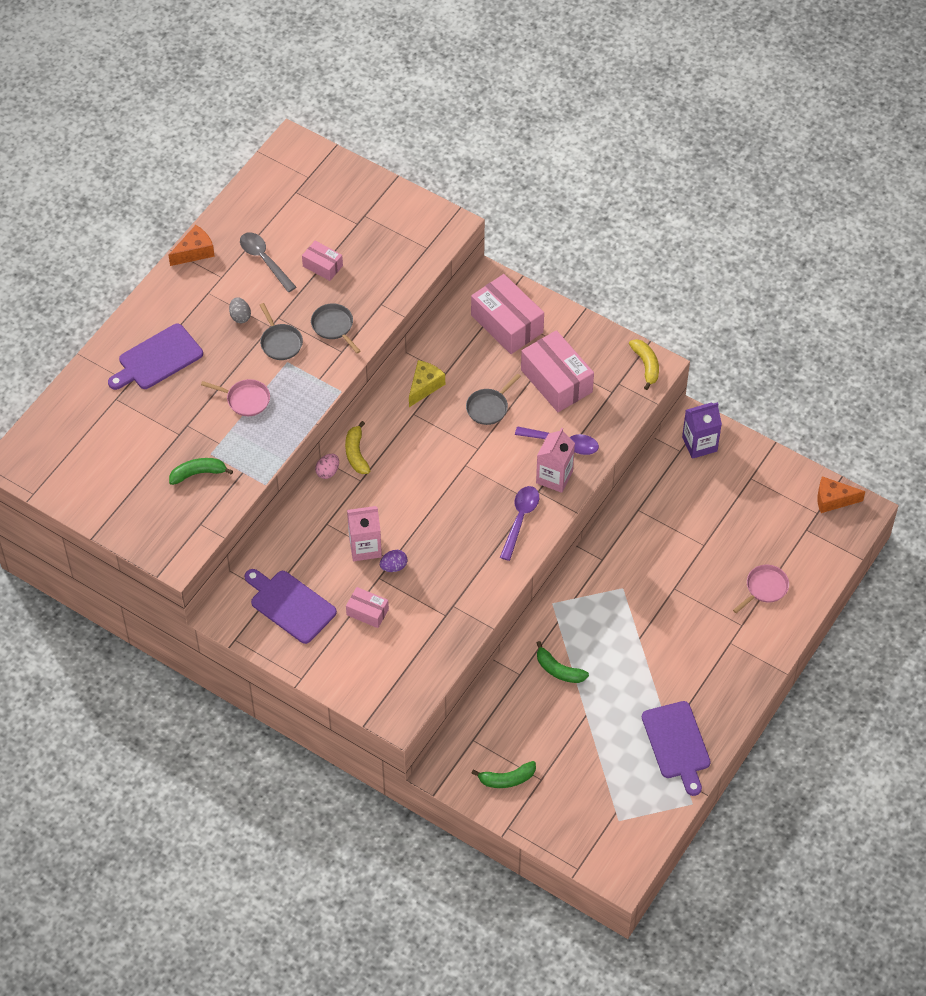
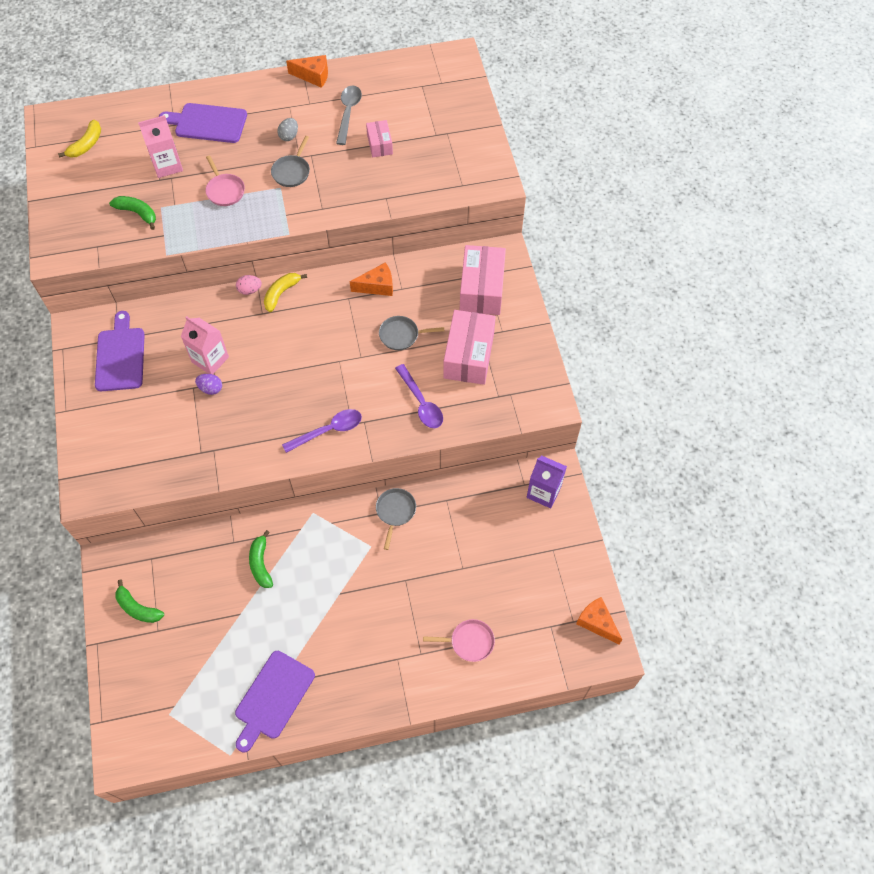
camera: 45 degrees right, 5 degrees up
grey pan [311,303,360,353] -> grey pan moved to [376,488,416,550]
pink box [346,587,389,628] -> none
yellow cheese [409,360,445,407] -> orange cheese [350,262,393,296]
pink carton [536,427,575,493] -> pink carton moved to [138,115,183,178]
yellow banana [629,339,659,390] -> yellow banana moved to [58,120,101,158]

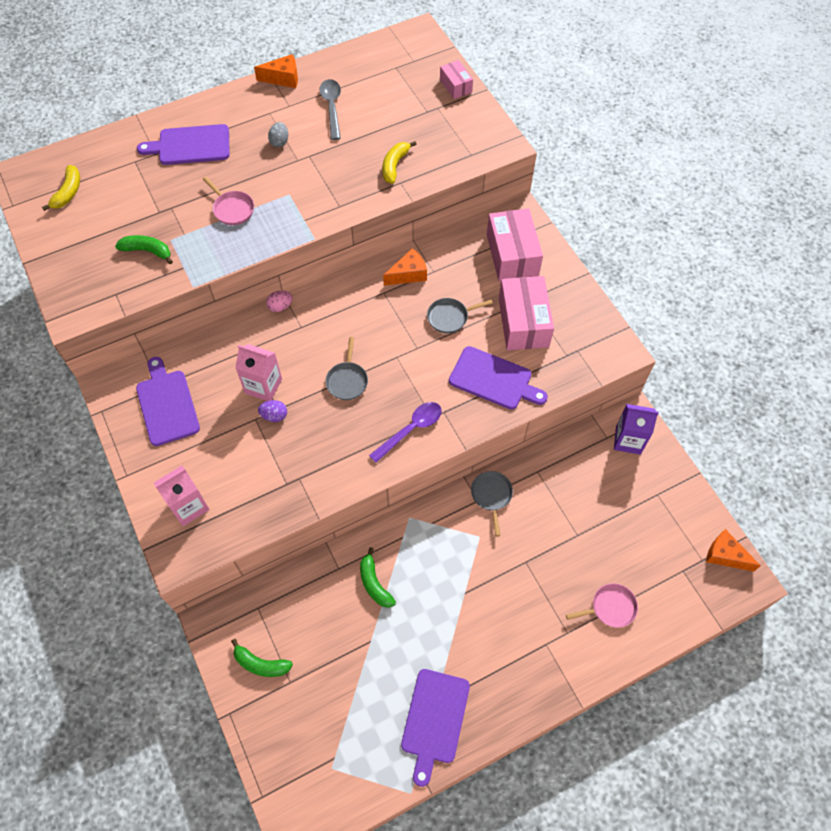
camera: 15 degrees left, 0 degrees up
pink carton [138,115,183,178] -> pink carton moved to [154,466,209,526]
yellow banana [264,273,307,312] -> yellow banana moved to [383,141,417,184]
grey pan [271,136,310,187] -> grey pan moved to [325,337,368,400]
pink box [366,120,393,157] -> pink box moved to [440,60,473,99]
purple spoon [395,364,443,428] -> purple cutting board [449,346,548,410]

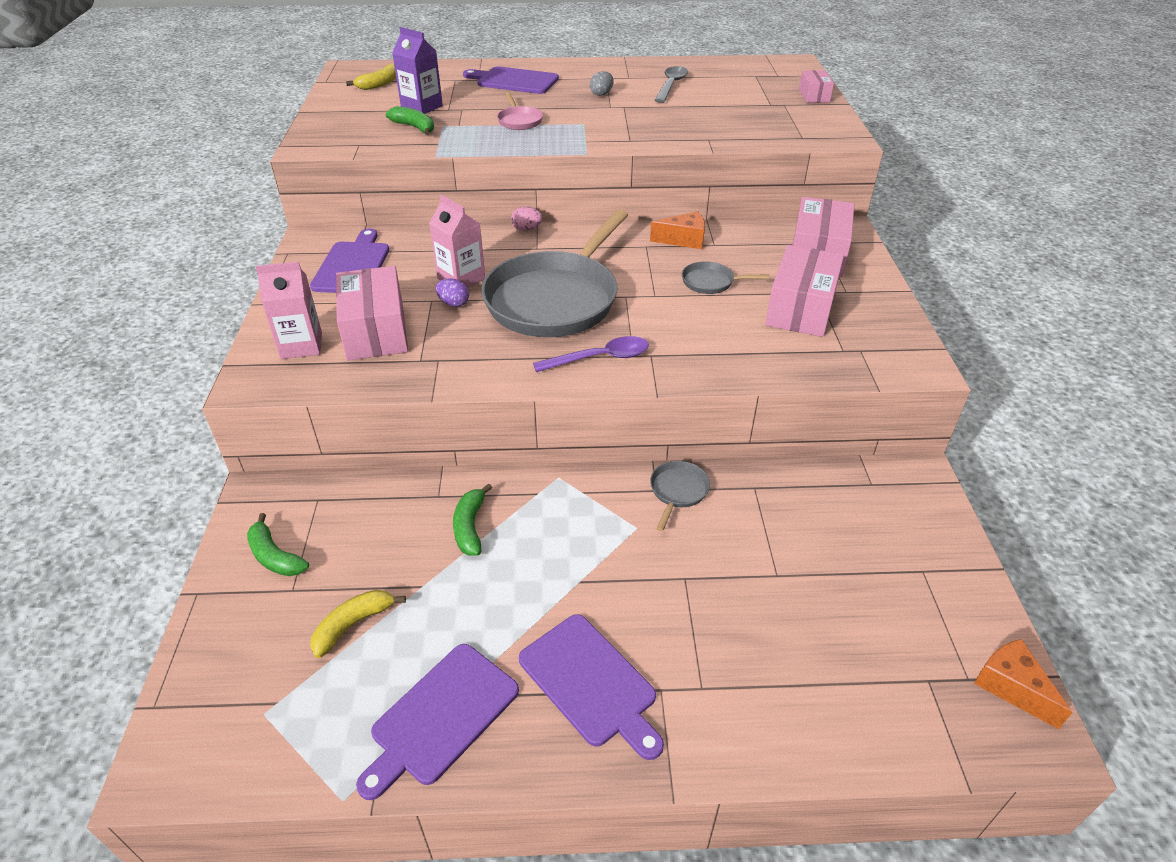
camera: 25 degrees right, 20 degrees down
orange cheese [254,54,298,88] -> none
grey pan [325,337,368,400] -> grey pan [482,209,628,337], size x2.49
yellow banana [383,141,417,184] -> yellow banana moved to [310,590,406,658]
purple cutting board [449,346,548,410] -> purple cutting board moved to [519,614,664,760]
pink pan [566,583,638,628] -> none
purple carton [614,404,659,455] -> purple carton moved to [392,27,443,114]
none -> pink box [336,266,408,360]

